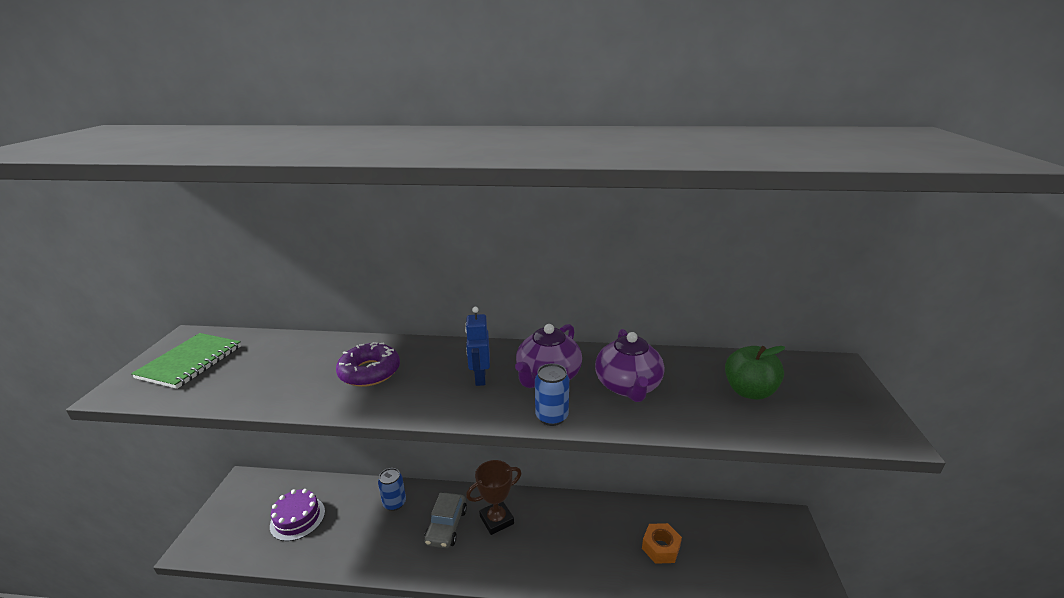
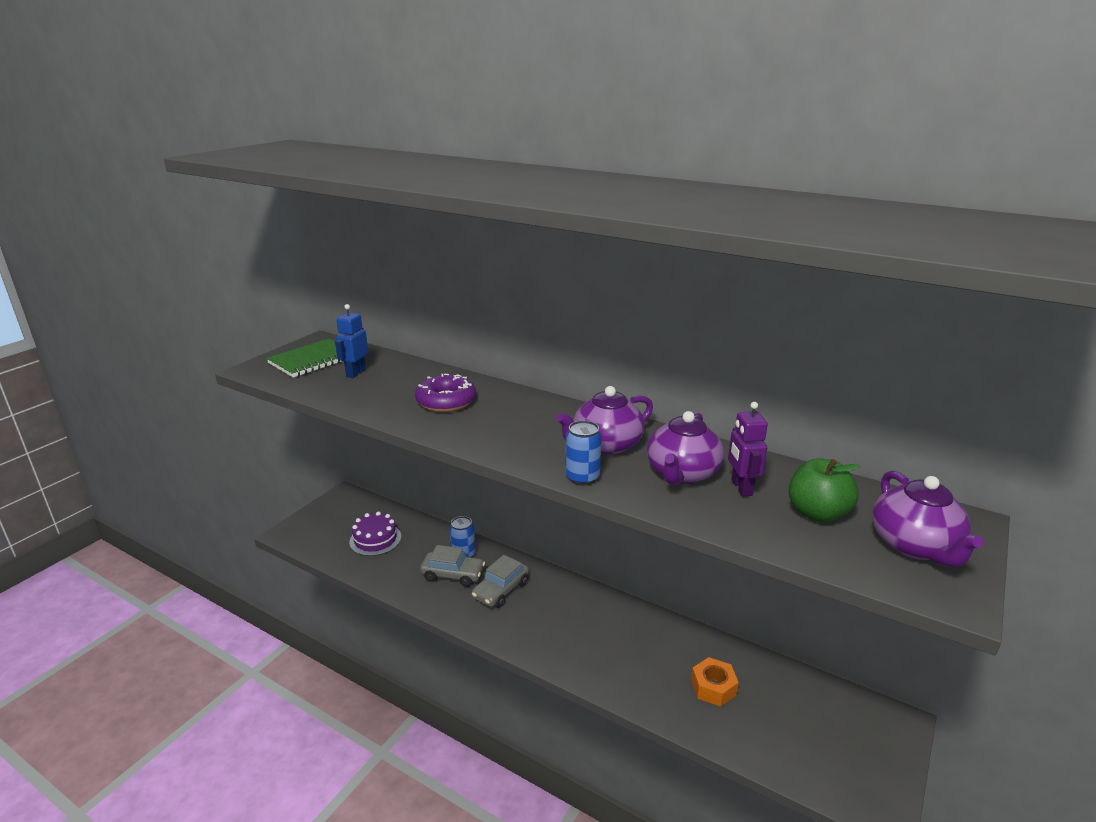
camera: 25 degrees right, 0 degrees up
blue robot [465,307,490,386] -> blue robot moved to [335,304,368,378]
brown trophy [466,460,521,535] -> none
none -> grey car [420,545,485,587]
none -> purple robot [728,402,768,497]
none -> purple teapot [872,471,984,567]

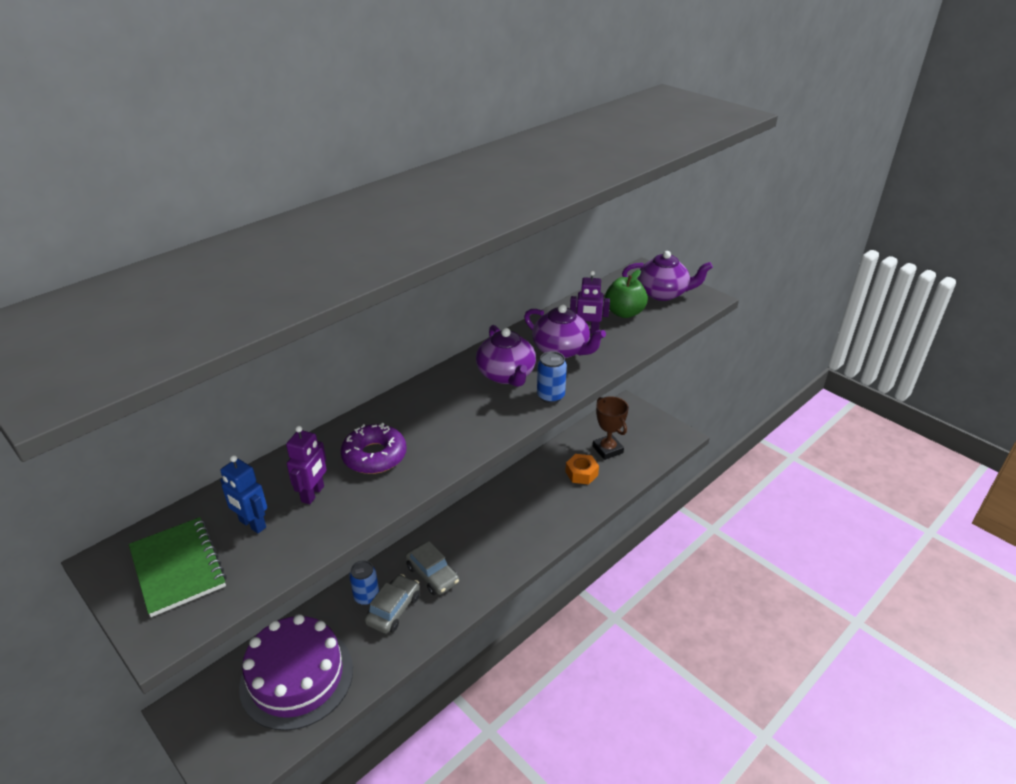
camera: 75 degrees left, 10 degrees up
purple cake [349,511,401,556] -> purple cake [239,614,353,731], size x1.81
none -> purple robot [286,426,327,504]
none -> brown trophy [593,396,629,460]

